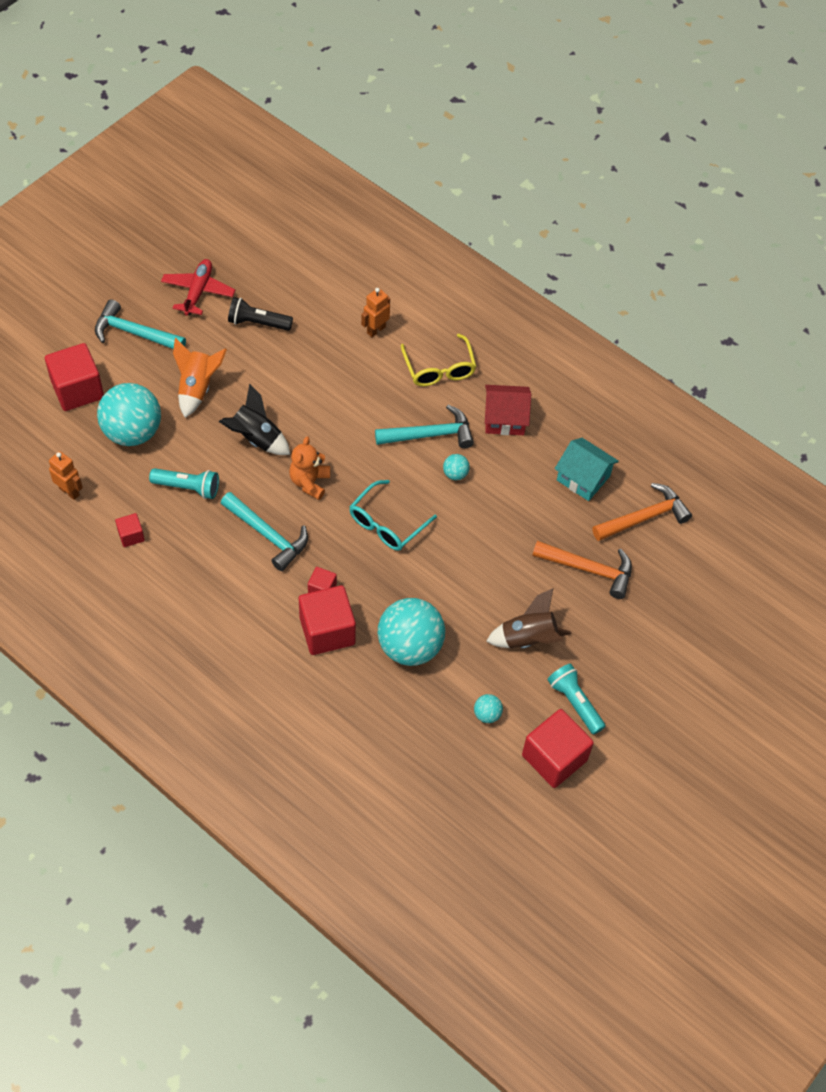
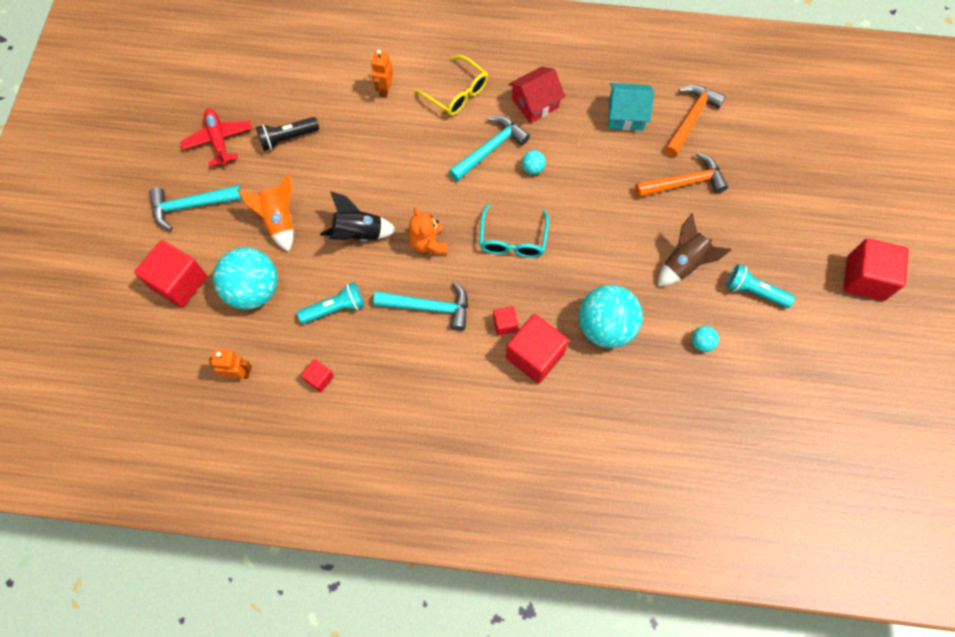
camera: 30 degrees left, 10 degrees up
red cube [522,709,594,788] -> red cube moved to [843,239,909,301]

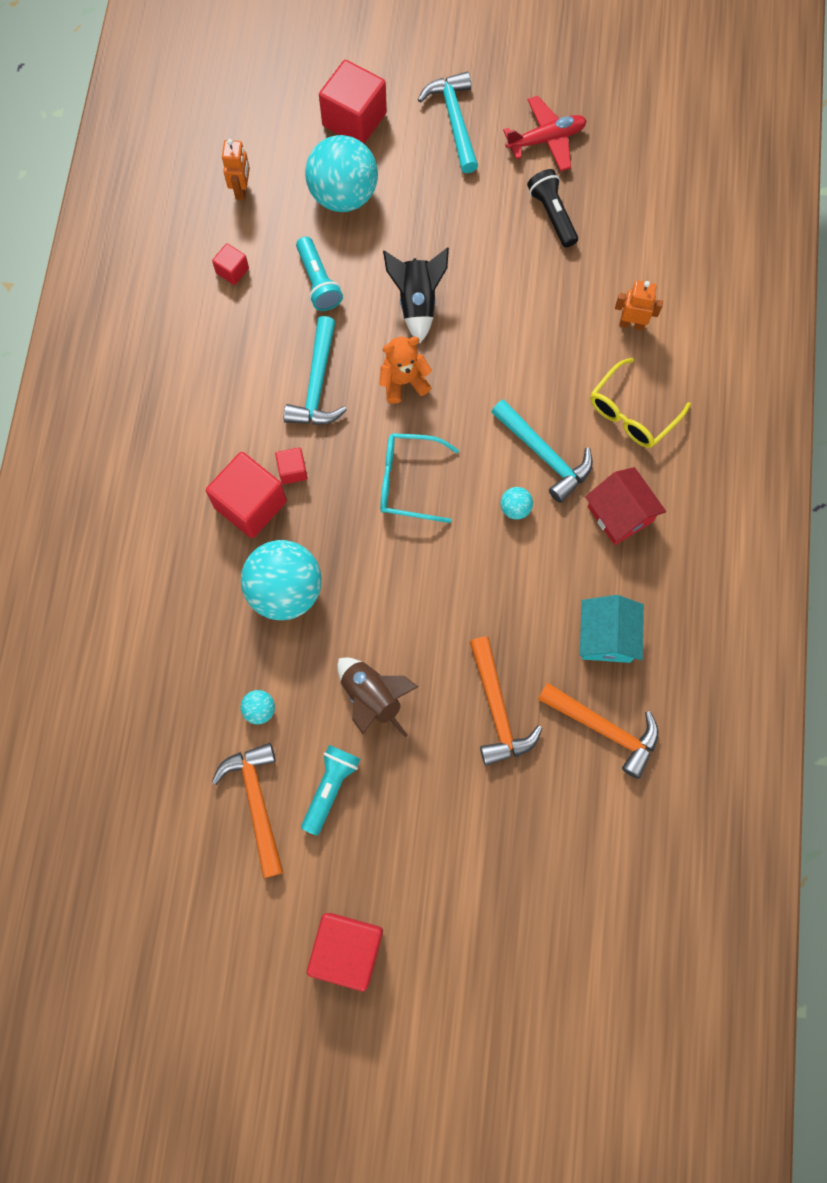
camera: 90 degrees right, 5 degrees up
orange rocket [237,174,294,252] -> none
none -> orange hammer [212,743,284,878]

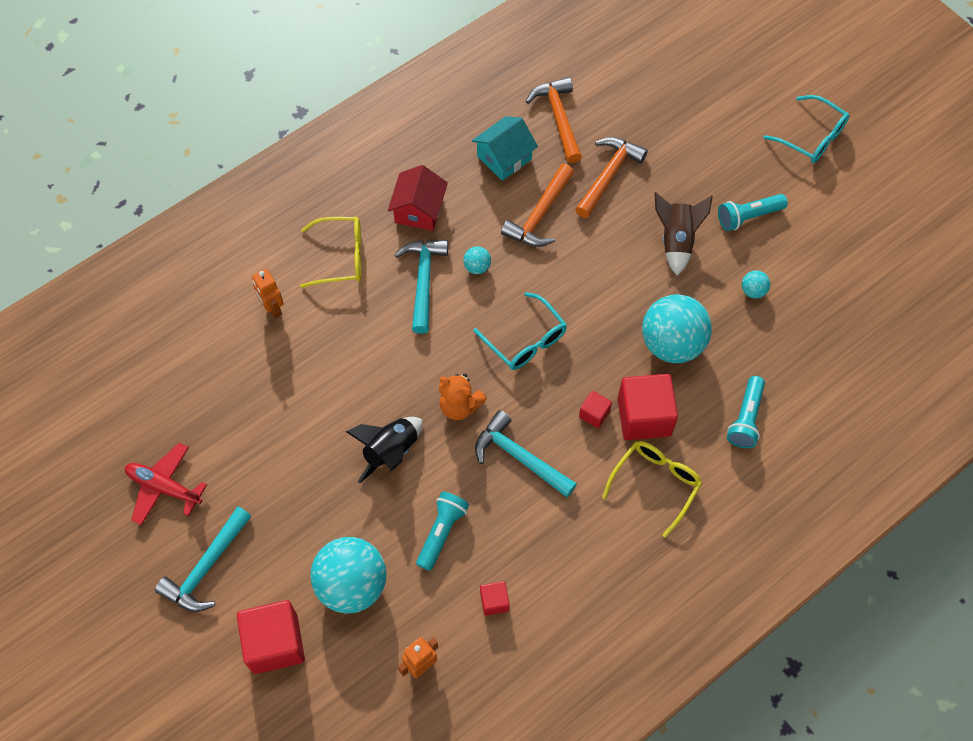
camera: 135 degrees left, 10 degrees down
orange hammer [212,743,284,878] -> orange hammer moved to [501,164,574,247]
turquoise hammer [284,316,347,425] -> turquoise hammer turned 105 degrees counterclockwise [475,410,577,497]
red cube [307,913,383,991] -> turquoise glasses [764,95,849,163]
black flashlight [527,169,578,248] -> none
none -> yellow glasses [602,441,702,538]
none -> turquoise flashlight [727,376,765,448]

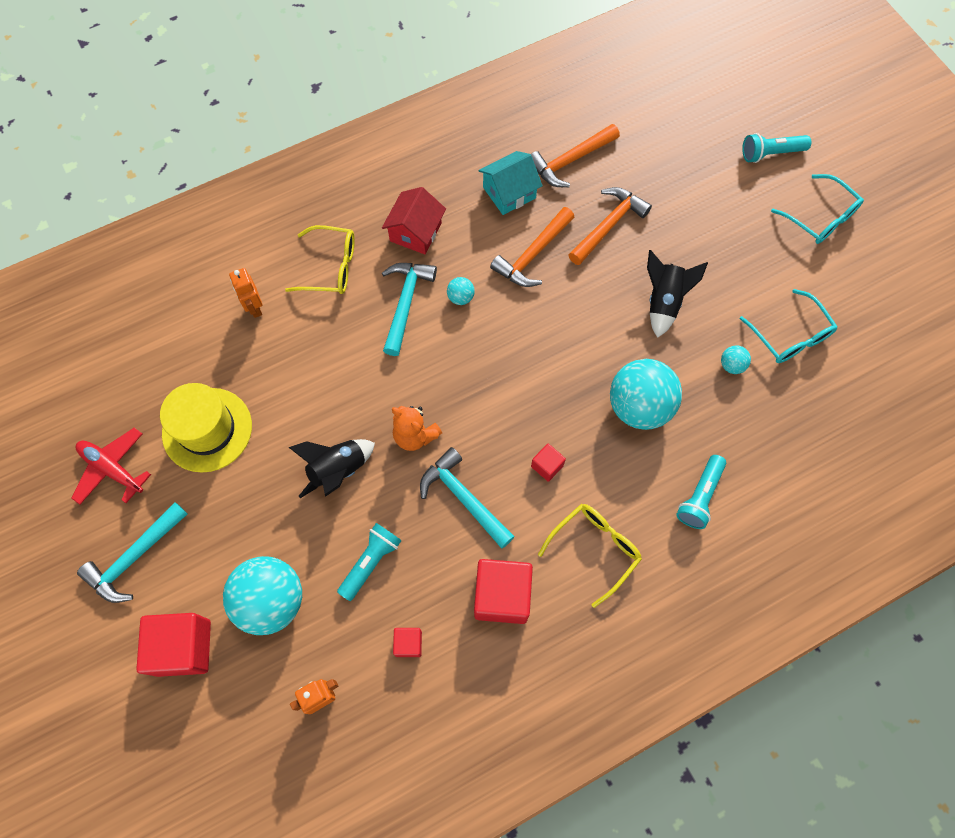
camera: 10 degrees right, 5 degrees up
turquoise glasses [473,292,567,370] -> turquoise glasses moved to [740,289,838,363]
orange hammer [526,77,582,163] -> orange hammer turned 120 degrees counterclockwise [531,124,620,187]
red cube [618,374,678,440] -> red cube moved to [474,559,533,624]
brown rocket [655,192,713,276] -> black rocket [647,250,708,338]
turquoise flashlight [718,194,788,231] -> turquoise flashlight moved to [742,133,811,163]
none -> yellow hat [160,383,252,473]

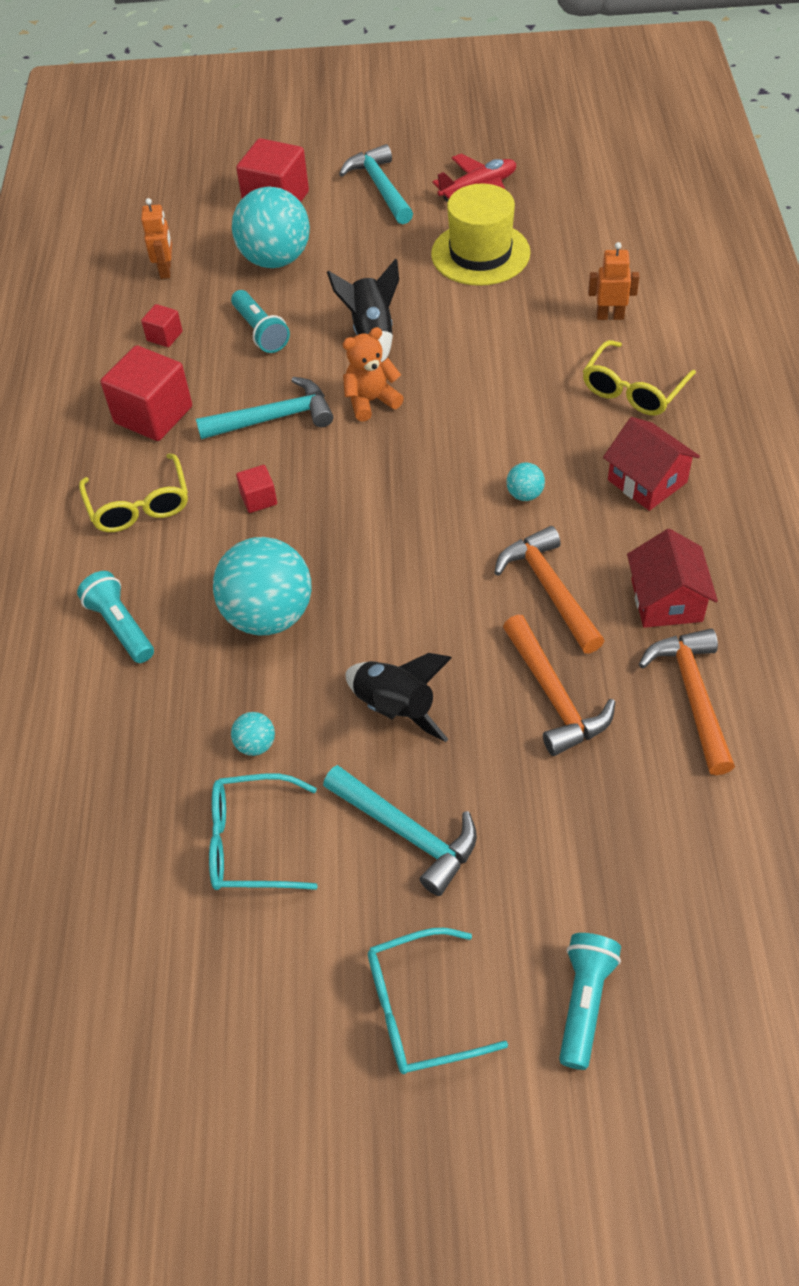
camera: 120 degrees right, 15 degrees down
turquoise hammer [382,263,437,356] -> turquoise hammer moved to [323,765,477,896]
turquoise house [478,151,543,215] -> red house [627,529,718,628]

